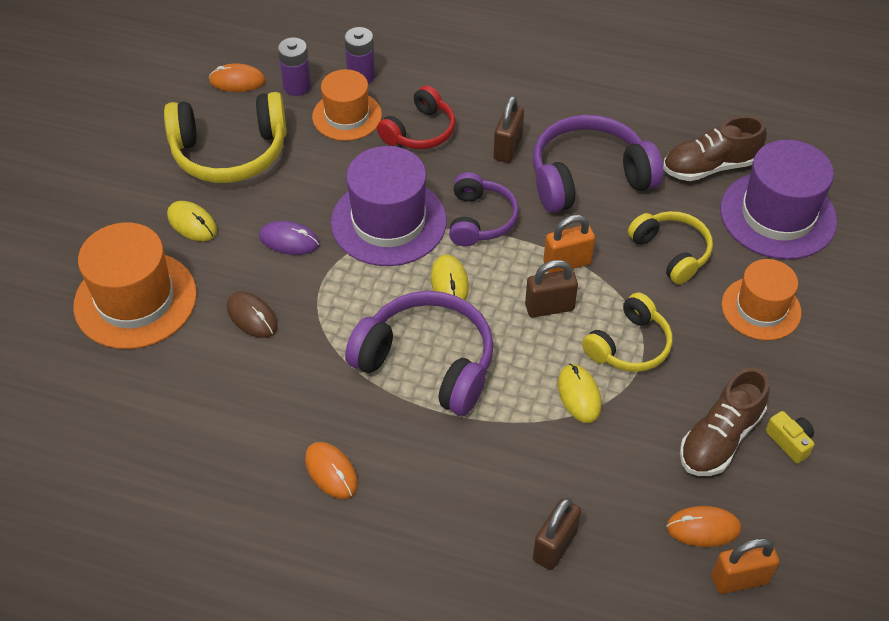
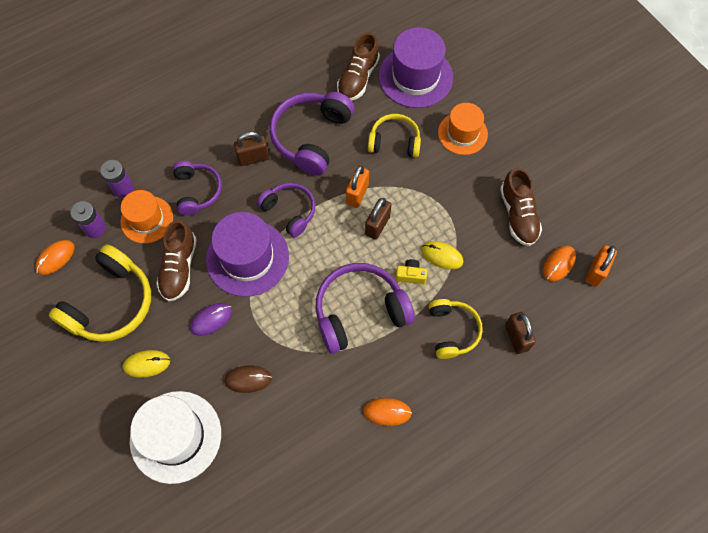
camera: 50 degrees left, 15 degrees up
orange hat [74,222,197,349] -> white hat [130,391,221,484]
red headphones [377,85,455,149] -> purple headphones [173,161,222,216]
yellow mouse [431,254,469,300] -> none
brown padlock [493,96,524,163] -> brown padlock turned 75 degrees counterclockwise [234,131,269,166]
yellow headphones [582,292,672,372] -> yellow headphones moved to [429,299,483,359]
yellow camera [766,411,814,464] -> yellow camera moved to [396,259,427,284]
none -> brown shoe [156,220,197,301]

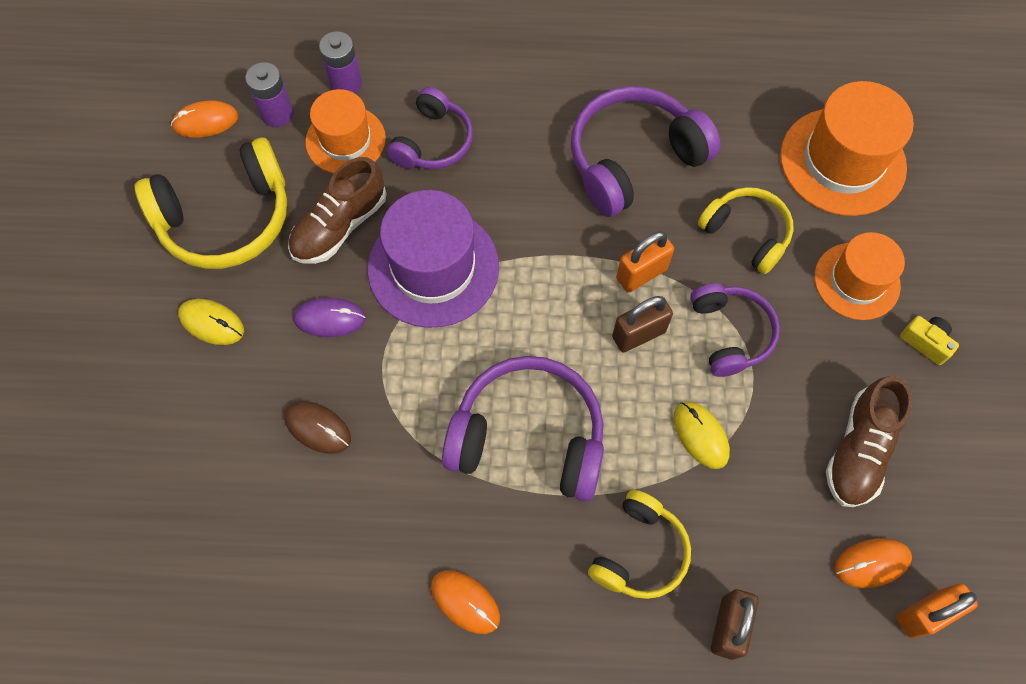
camera: 35 degrees right, 0 degrees up
white hat [130,391,221,484] -> none
brown padlock [234,131,269,166] -> none
purple headphones [257,183,315,238] -> purple headphones moved to [690,283,780,377]
brown shoe [337,32,380,100] -> none
purple hat [379,27,453,108] -> orange hat [780,81,914,216]
yellow camera [396,259,427,284] -> yellow camera moved to [900,316,959,365]

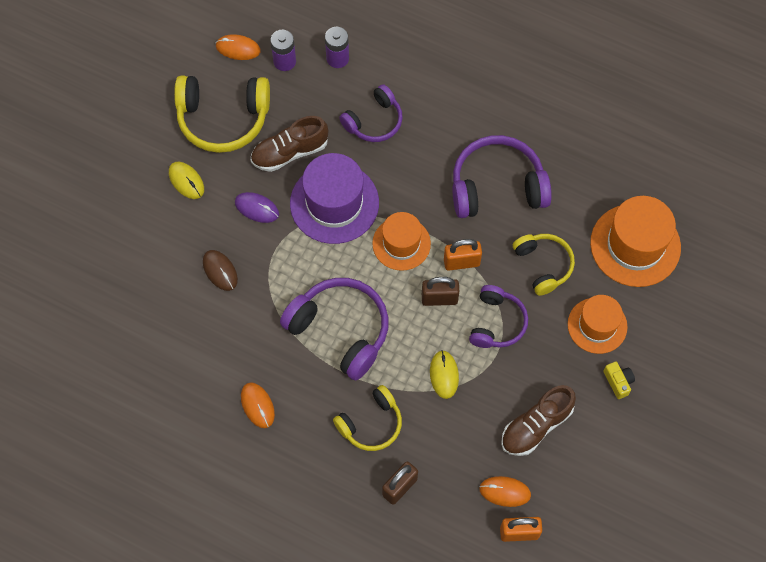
camera: 25 degrees right, 0 degrees up
orange hat [305,89,386,173] -> orange hat moved to [372,212,431,271]

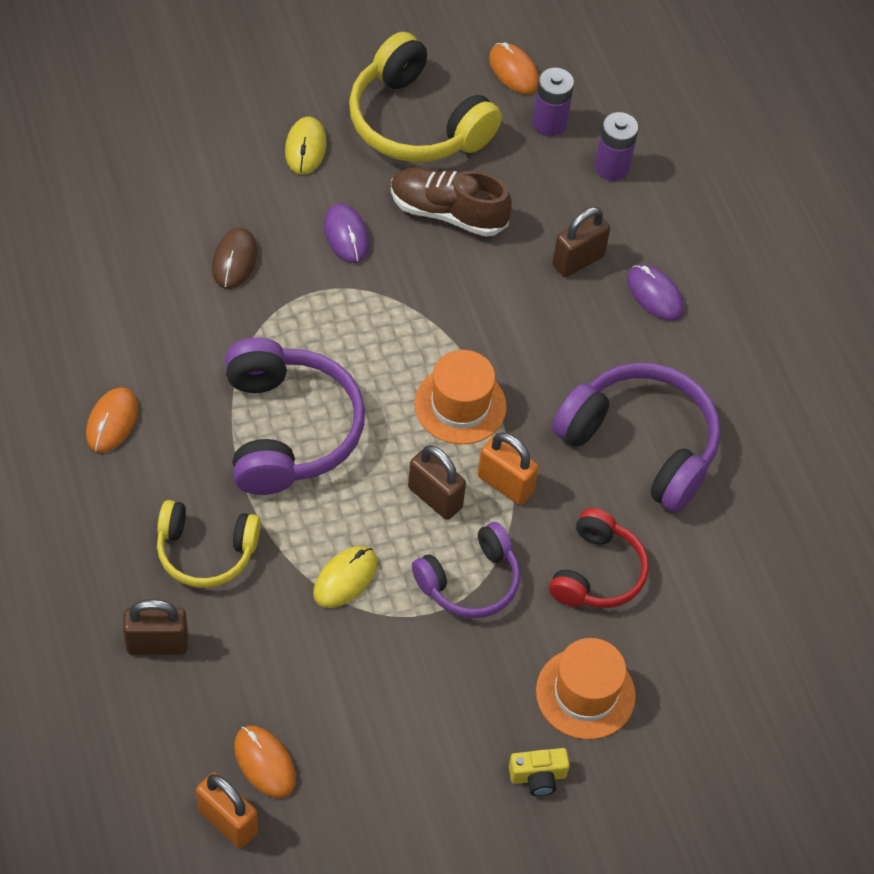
camera: 40 degrees right, 10 degrees down
purple hat [290,153,379,244] -> none
purple headphones [339,84,403,142] -> brown padlock [553,207,610,277]
brown shoe [501,385,576,456] -> none
yellow headphones [513,234,575,296] -> red headphones [549,508,649,608]
orange hat [590,196,681,287] -> none
yellow camera [604,362,635,399] -> yellow camera turned 60 degrees clockwise [509,748,570,796]
none -> purple mouse [627,265,684,321]

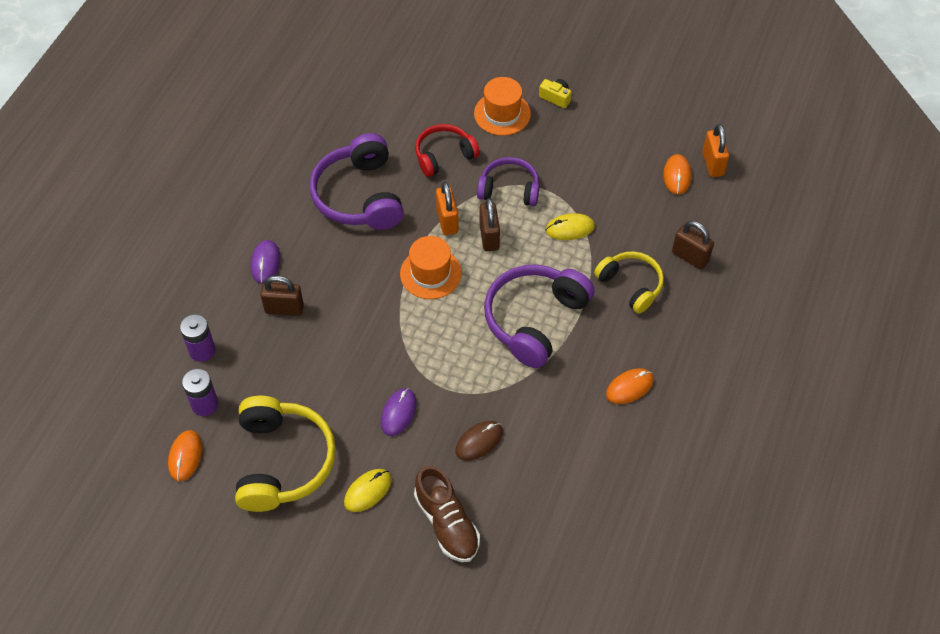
camera: 135 degrees left, 0 degrees up
brown shoe [391,167,512,237] -> brown shoe moved to [414,465,480,562]

